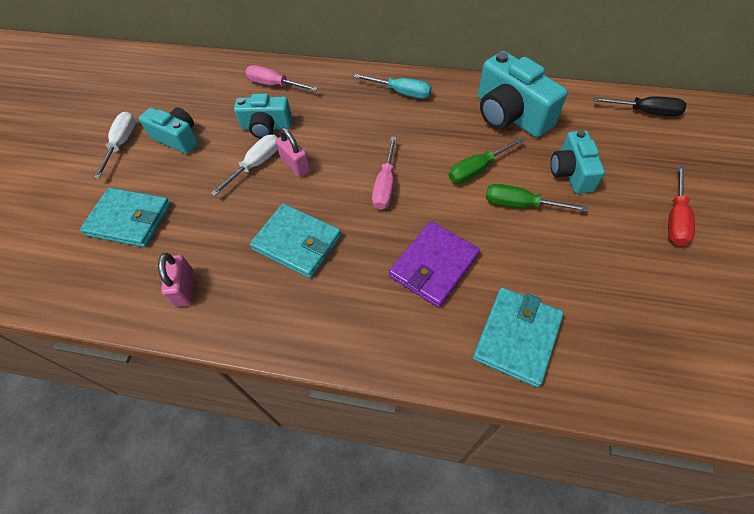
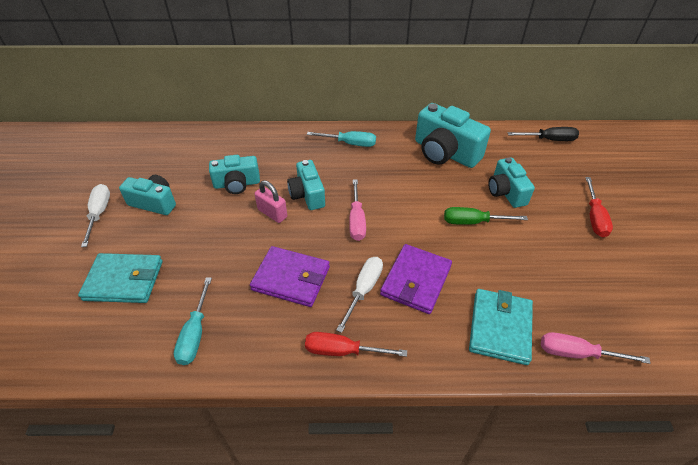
camera: 15 degrees left, 10 degrees down
pink padlock [158,253,194,307] -> turquoise screwdriver [174,277,212,365]
white screwdriver [210,135,278,196] -> white screwdriver moved to [336,257,383,333]
pink screwdriver [245,65,318,91] -> pink screwdriver moved to [541,332,651,364]
turquoise wallet [250,204,341,278] -> purple wallet [250,246,330,307]
green screwdriver [449,137,525,184] -> none
none -> turquoise camera [287,160,325,210]
none -> red screwdriver [305,332,407,357]

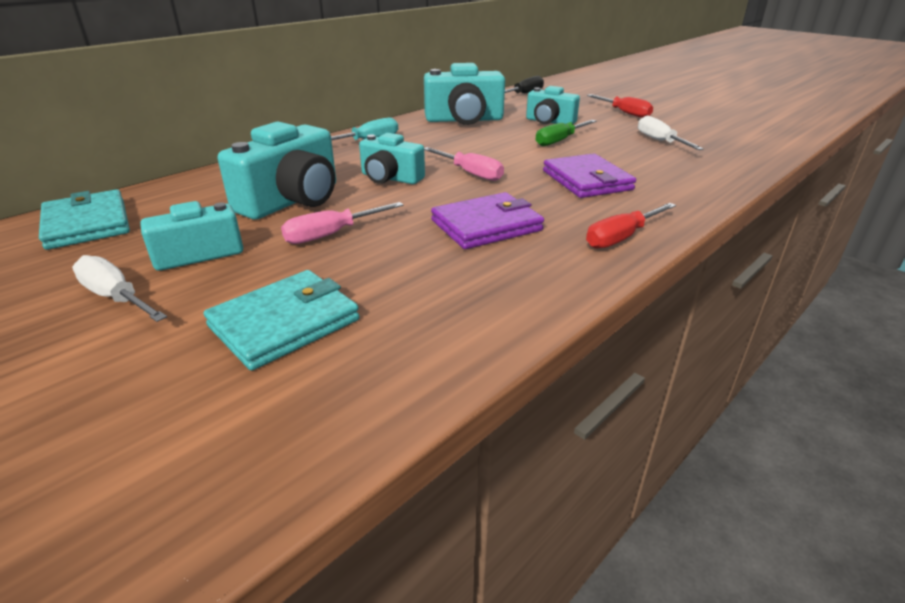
camera: 45 degrees left, 15 degrees down
turquoise screwdriver [174,277,212,365] -> none
turquoise camera [209,155,260,194] -> turquoise camera [218,122,336,220], size x1.59
pink padlock [255,180,287,223] -> none
white screwdriver [336,257,383,333] -> white screwdriver moved to [638,116,704,150]
turquoise wallet [469,289,533,365] -> turquoise wallet moved to [39,189,130,250]
pink screwdriver [541,332,651,364] -> pink screwdriver moved to [281,202,404,244]

